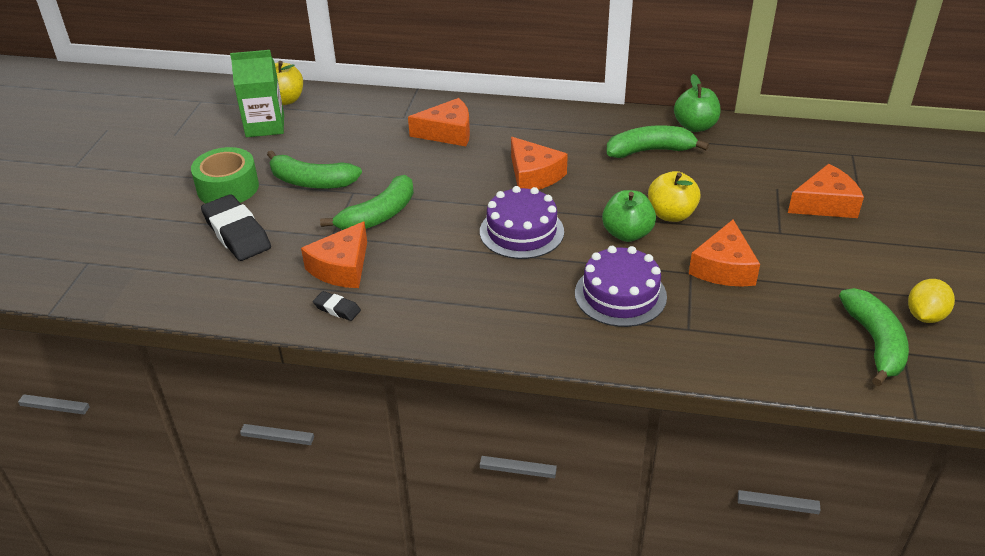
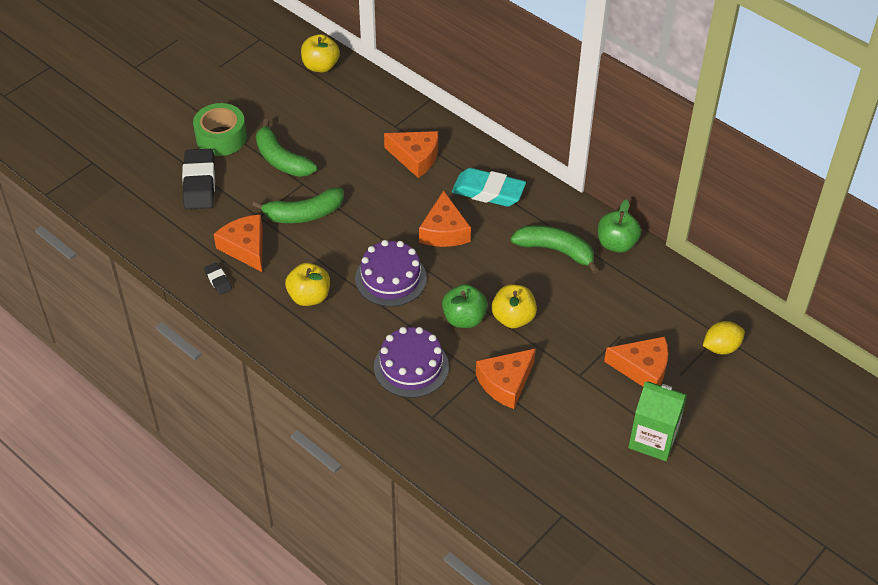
camera: 30 degrees right, 10 degrees up
green carton [230,50,284,137] -> green carton moved to [628,381,687,461]
orange cheese [301,221,367,288] -> orange cheese turned 90 degrees clockwise [214,214,263,272]
green banana [839,288,909,387] -> none
yellow lemon [908,279,955,323] -> yellow lemon moved to [703,321,745,354]
none -> yellow apple [285,263,330,306]
none -> turquoise eraser [452,168,526,207]

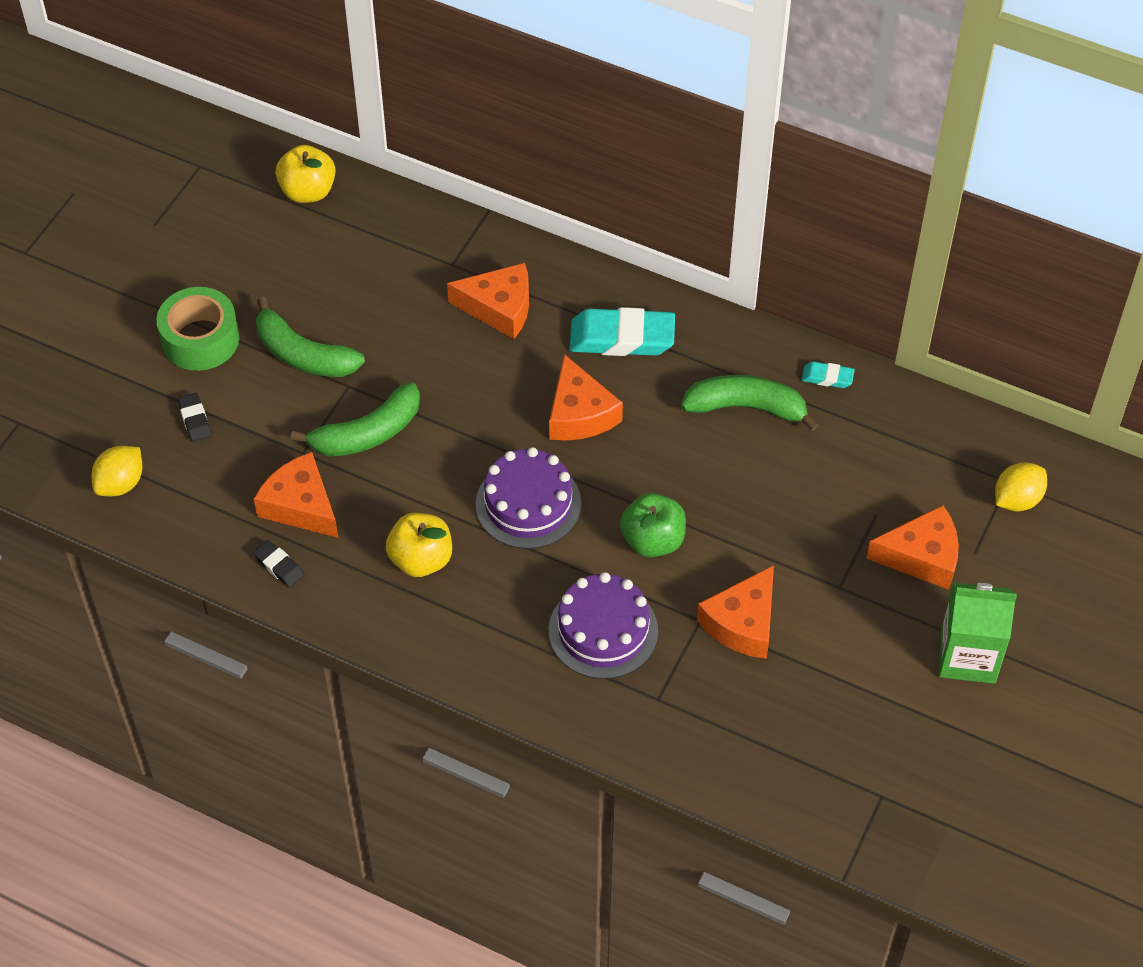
camera: 15 degrees left, 5 degrees up
black eraser [182,149,215,209] -> black eraser [178,393,211,442], size x0.48
yellow apple [491,285,537,328] -> none
green apple [598,199,641,253] -> turquoise eraser [802,361,855,388]
none -> yellow lemon [91,446,143,496]

